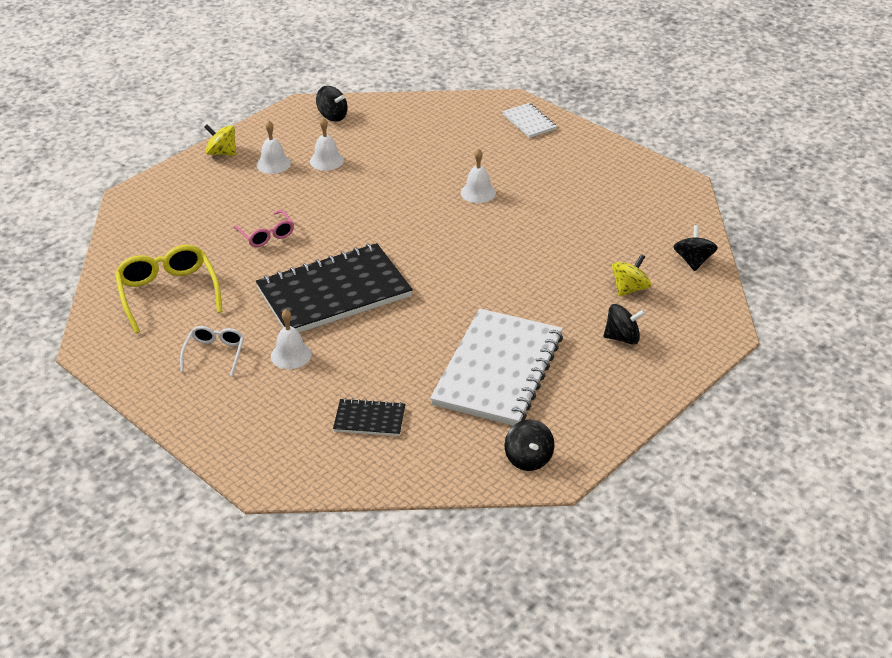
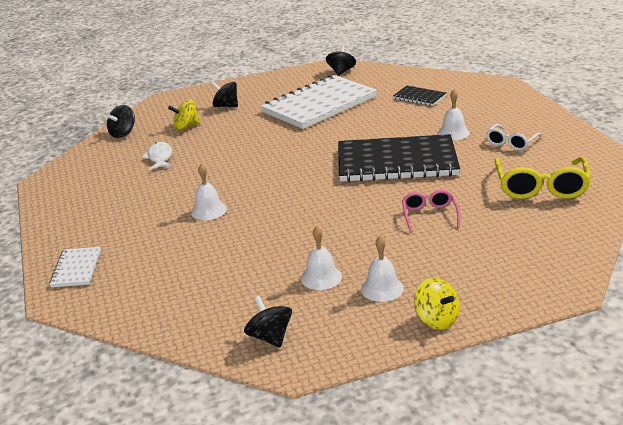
camera: 150 degrees left, 10 degrees down
none -> white fish [142,142,172,170]

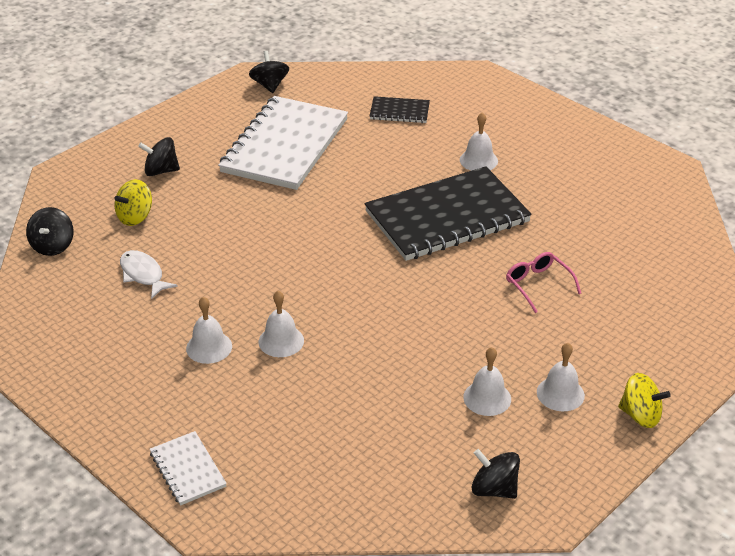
camera: 30 degrees left, 10 degrees up
white glasses [486,124,542,151] -> none
yellow glasses [494,157,591,199] -> none
none -> white bell [186,297,232,364]

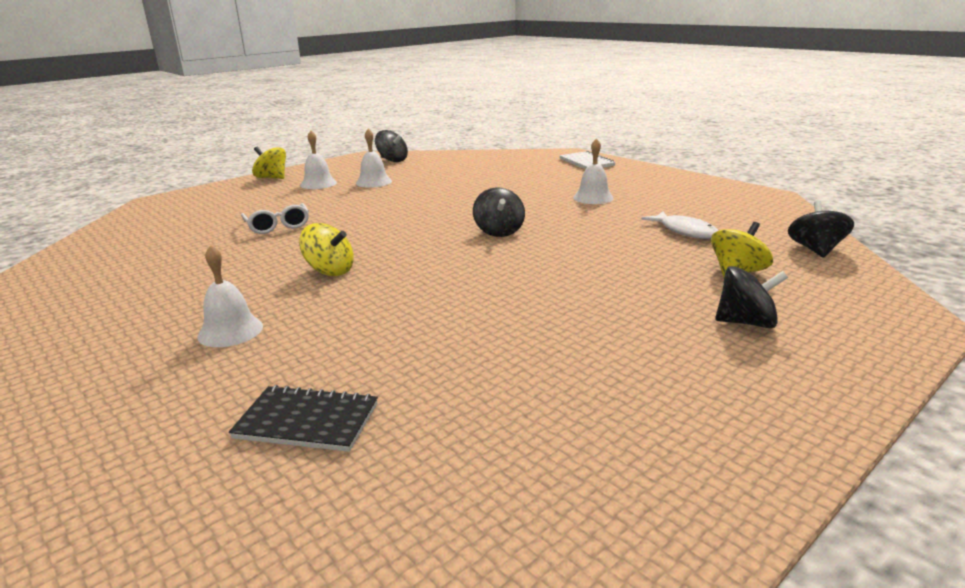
camera: 175 degrees left, 15 degrees down
white notebook [218,96,348,190] -> none
black spinning top [249,51,289,93] -> black spinning top moved to [473,188,525,237]
white bell [259,291,304,357] -> none
black notebook [364,166,532,261] -> yellow spinning top [299,223,354,276]
pink glasses [506,252,581,313] -> white glasses [241,203,309,234]

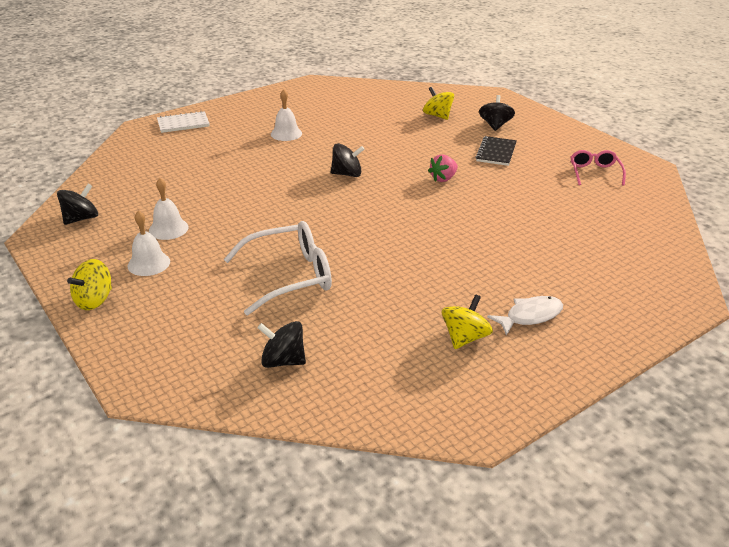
camera: 85 degrees left, 10 degrees up
white bell [197,245,263,347] -> none
black notebook [229,385,378,452] -> black notebook moved to [475,136,517,166]
white glasses [241,203,309,234] -> white glasses [224,221,332,315], size x1.72
yellow spinning top [299,223,354,276] -> yellow spinning top moved to [442,294,493,349]
white fish [641,211,718,239] -> white fish moved to [487,296,563,336]
black spinning top [788,201,854,258] -> black spinning top moved to [257,321,306,368]
none -> pink strawberry [428,154,458,182]
none -> pink glasses [571,150,626,186]

